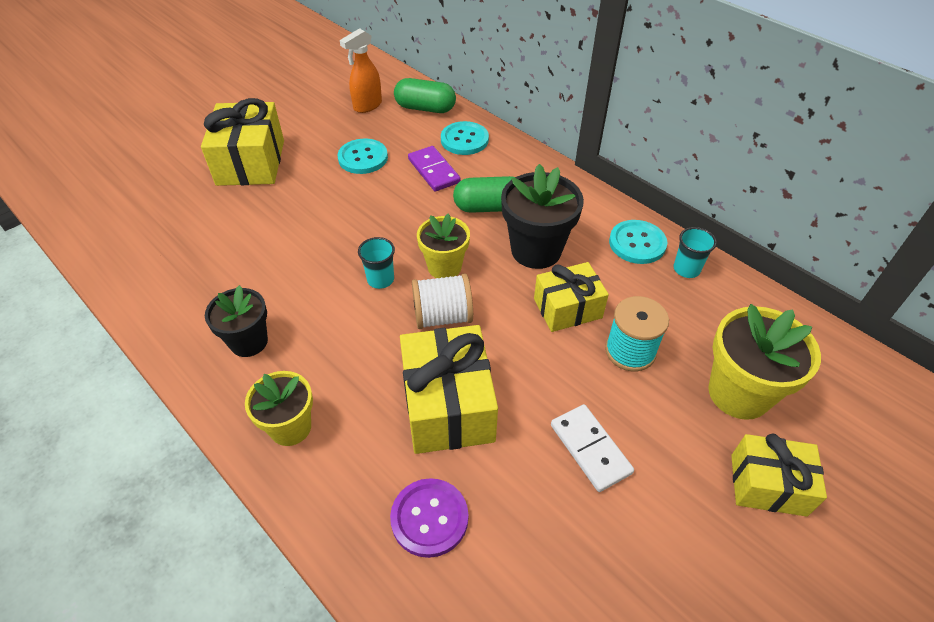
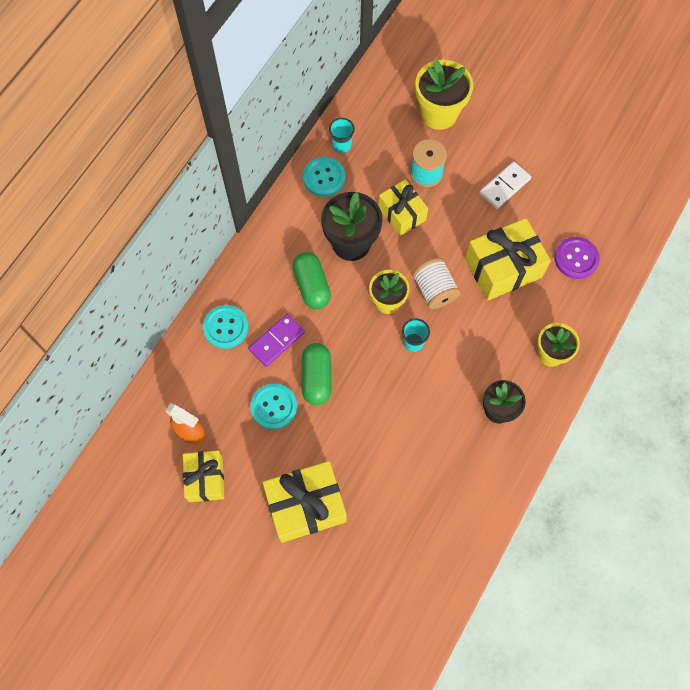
camera: 105 degrees left, 20 degrees up
green capsule [394,78,456,113] -> green capsule moved to [302,343,332,405]
yellow gift [731,433,827,517] -> yellow gift moved to [183,451,224,502]

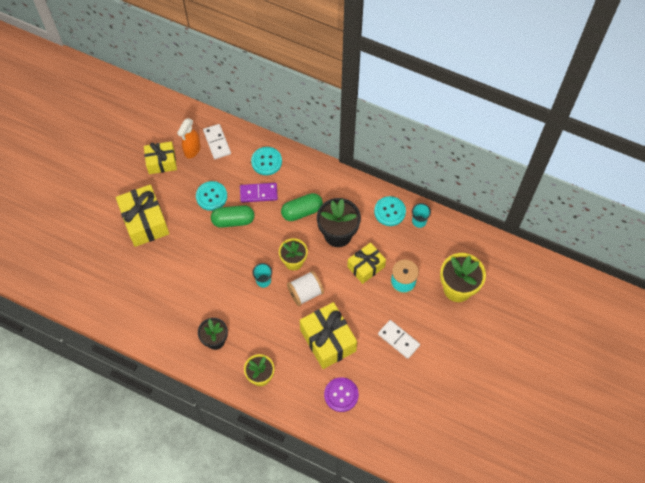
camera: 85 degrees right, 5 degrees down
purple domino [248,314,305,367] -> purple domino turned 45 degrees counterclockwise [240,183,278,203]
none -> white domino [203,124,231,159]

